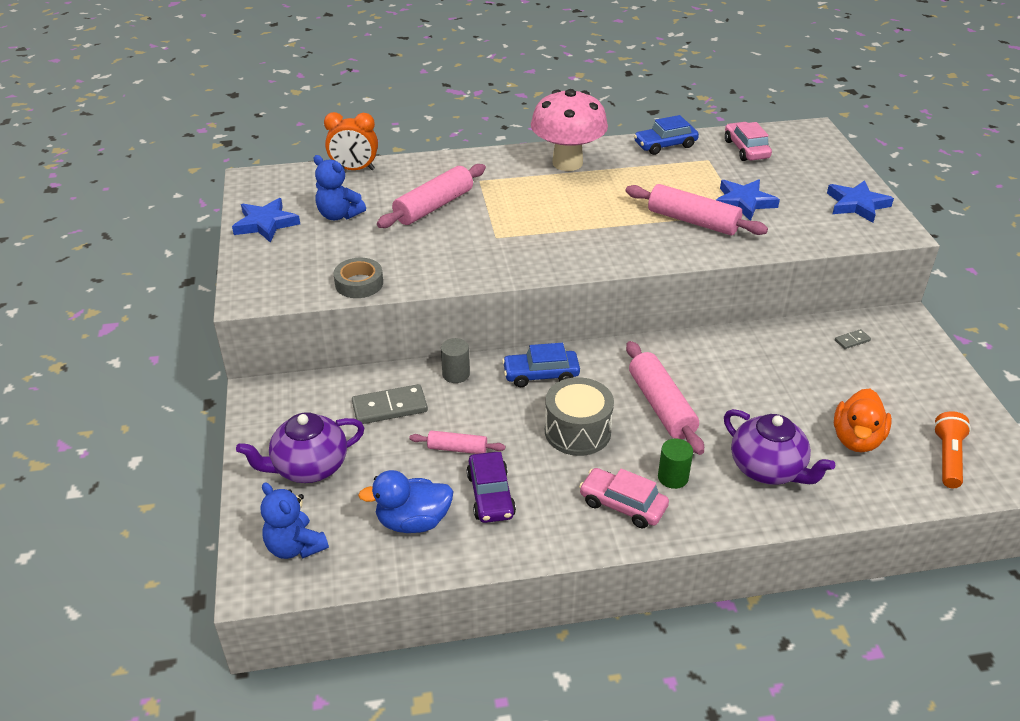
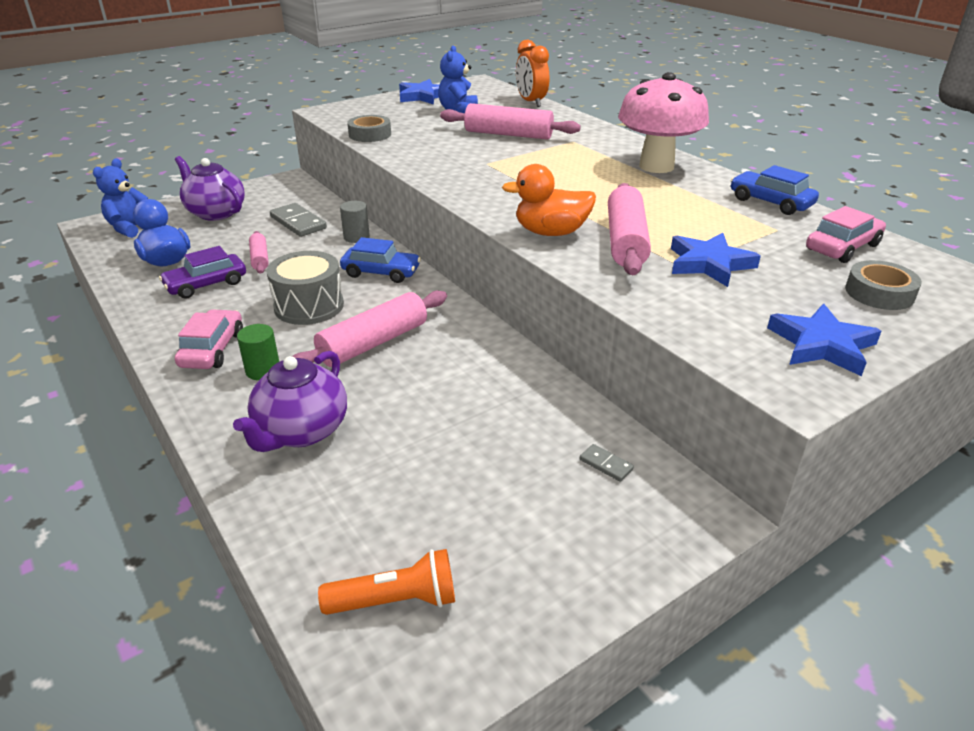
camera: 65 degrees right, 5 degrees down
blue car [502,343,580,387] -> blue car turned 135 degrees clockwise [340,237,421,283]
orange duck [834,388,892,452] -> orange duck moved to [502,164,596,236]
none -> grey tape [845,260,922,310]

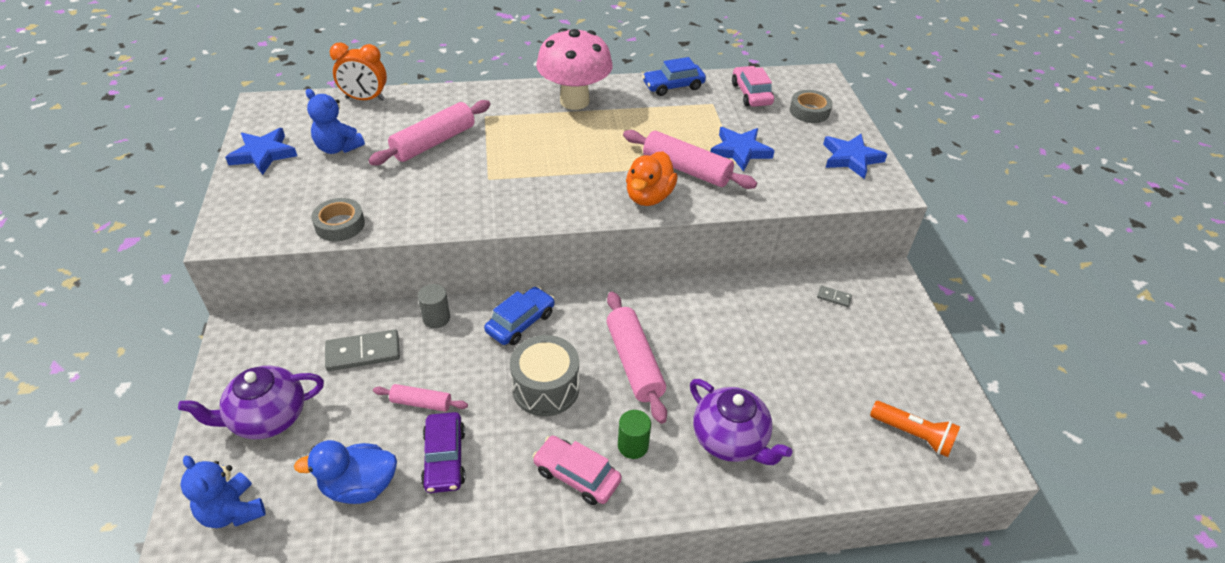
camera: 65 degrees left, 10 degrees up
orange flashlight [318,549,455,615] -> orange flashlight turned 105 degrees clockwise [870,401,960,457]
grey domino [580,444,634,482] -> grey domino turned 45 degrees clockwise [817,285,852,307]

